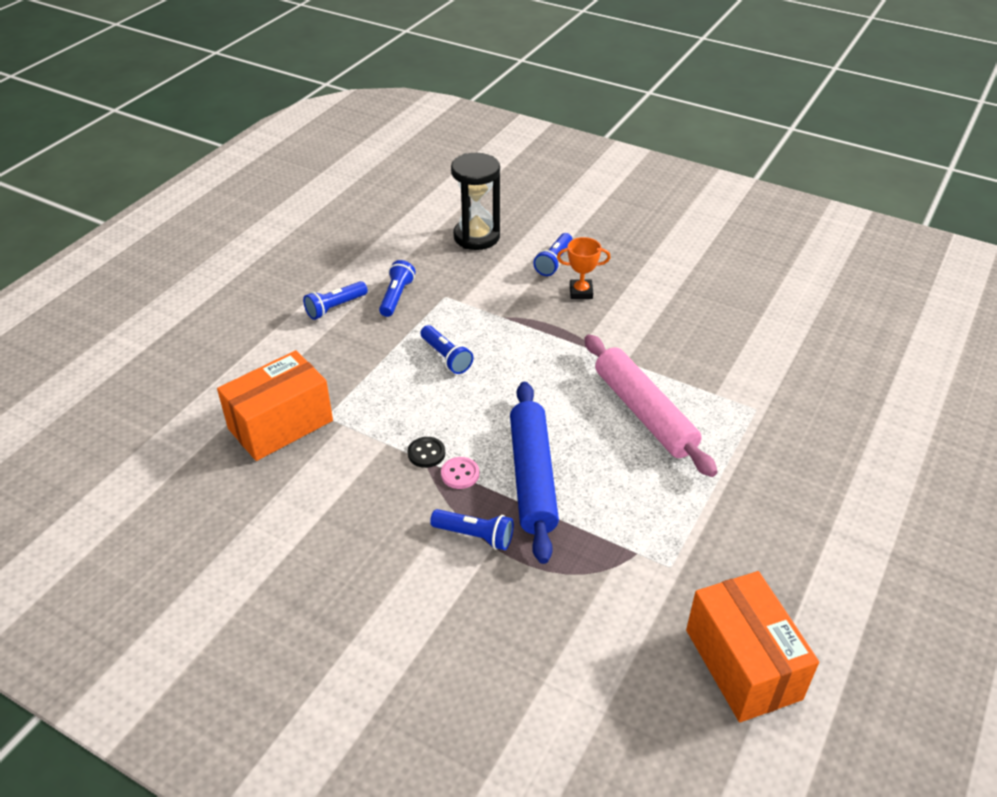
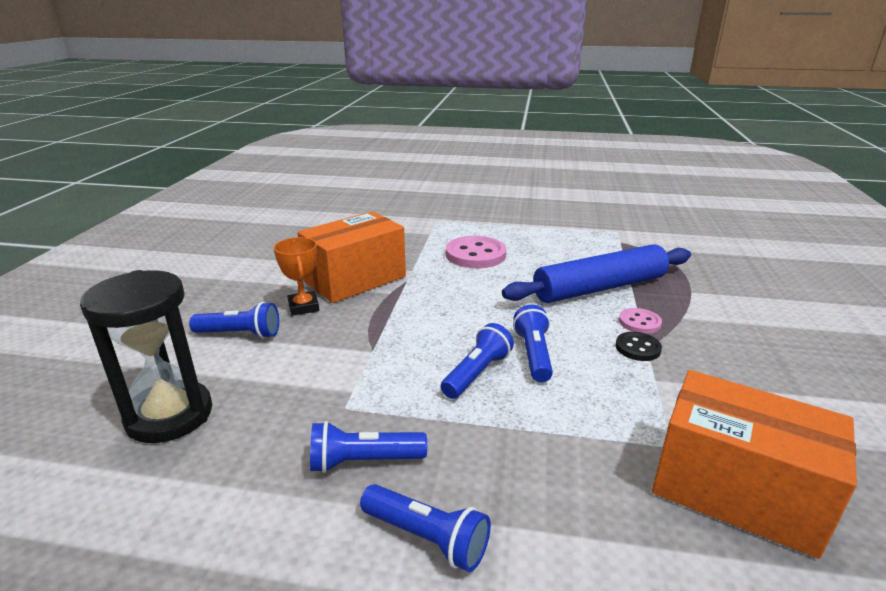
camera: 110 degrees left, 15 degrees down
blue flashlight [430,509,514,550] -> blue flashlight moved to [513,305,553,382]
pink rolling pin [584,334,717,477] -> pink button [446,236,506,268]
orange box [686,571,819,722] -> orange box moved to [298,211,406,303]

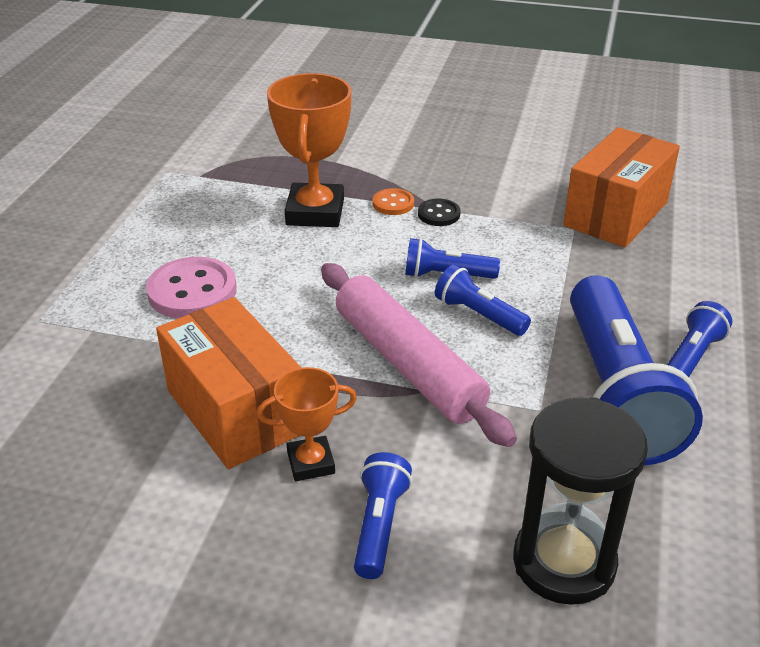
camera: 85 degrees left, 10 degrees up
blue flashlight [310,421,427,473] -> blue flashlight [570,275,703,465], size x2.14
blue rolling pin [502,244,691,303] -> orange trophy [267,73,351,227]
pink button [619,308,662,334] -> orange button [373,188,414,215]
none -> pink rolling pin [321,263,517,447]

